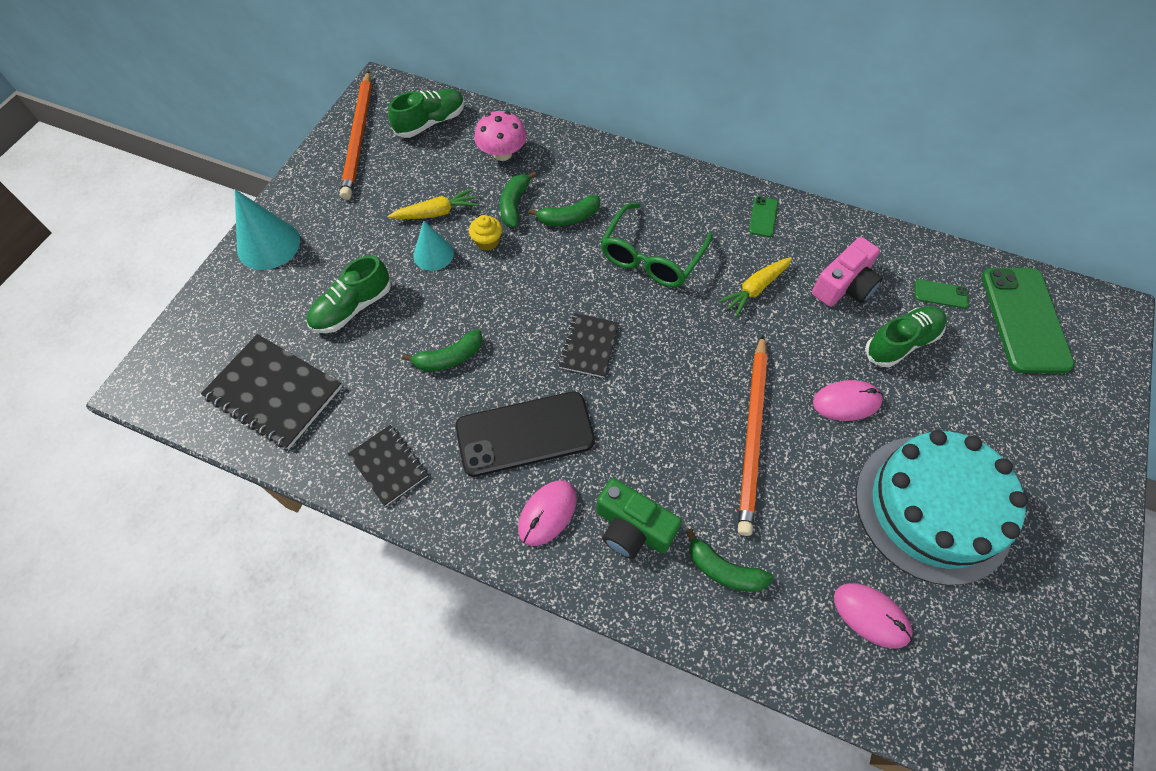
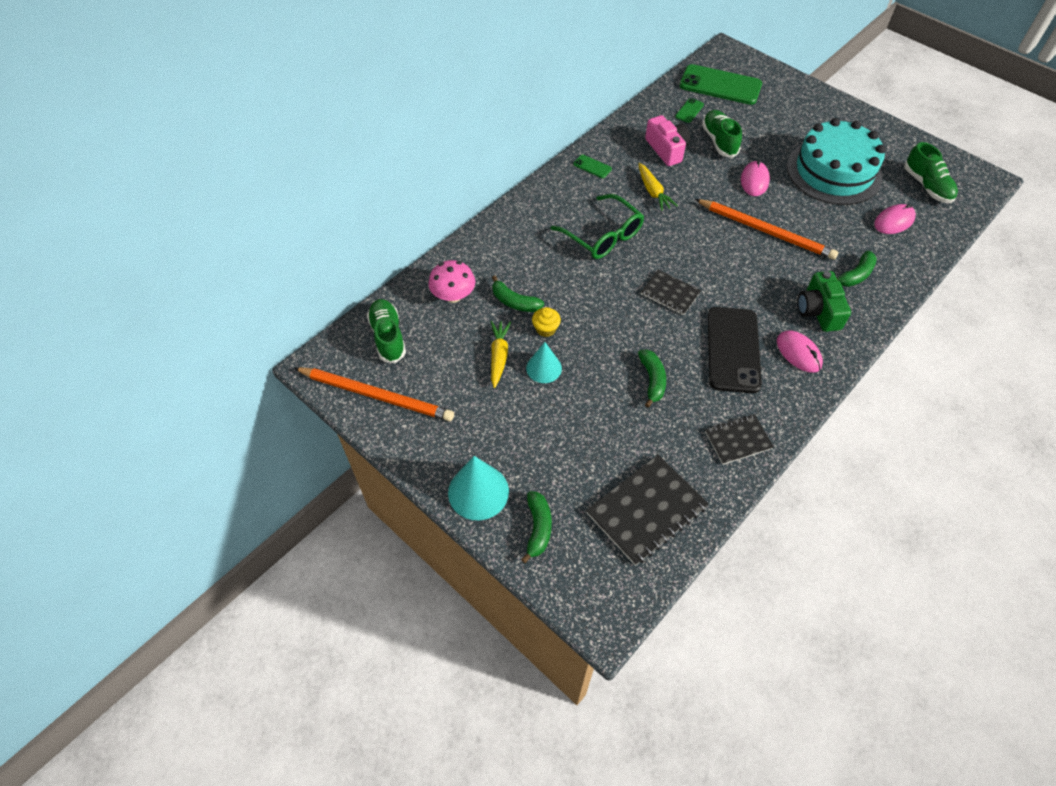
camera: 70 degrees left, 5 degrees down
green shoe [307,255,391,333] -> green shoe moved to [904,142,958,203]
green banana [529,195,600,226] -> green banana moved to [521,491,552,563]
green camera [597,478,682,559] -> green camera turned 120 degrees clockwise [797,271,851,332]

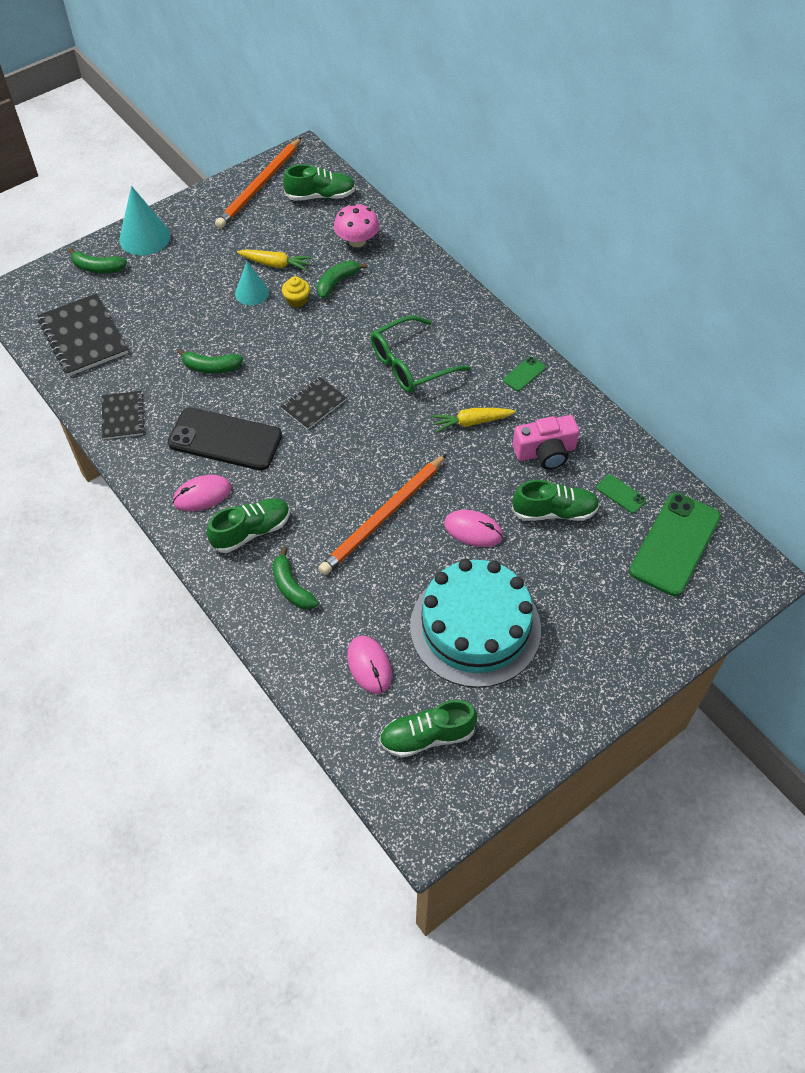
camera: 100 degrees right, 0 degrees up
green camera [797,271,851,332] -> green shoe [207,498,290,553]

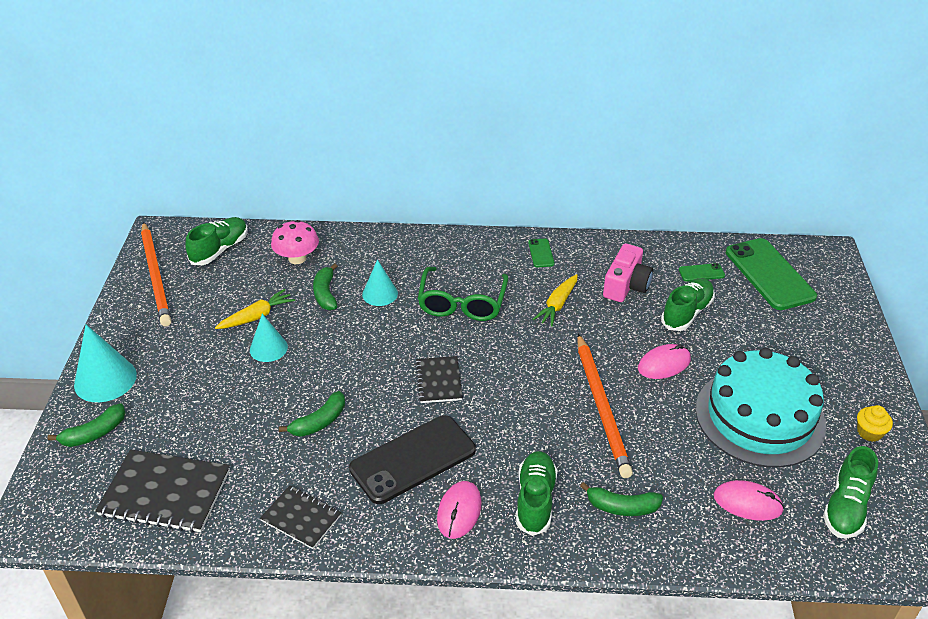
camera: 50 degrees left, 15 degrees down
yellow cupcake [282,276,310,308] -> yellow cupcake moved to [857,405,893,442]
none -> turquoise cone [362,259,398,306]

